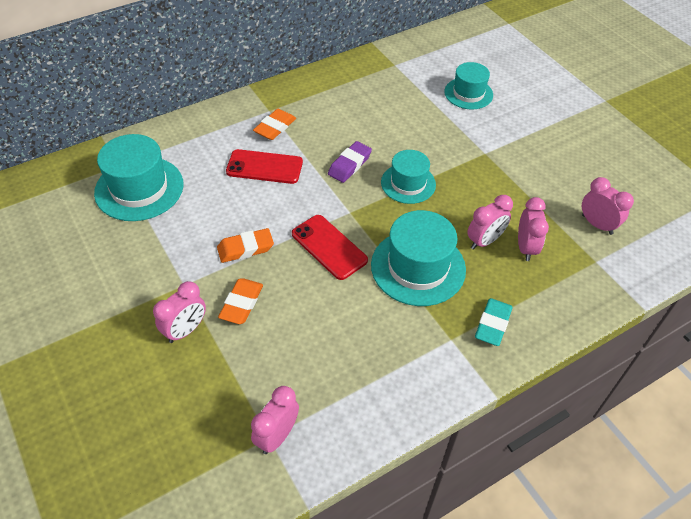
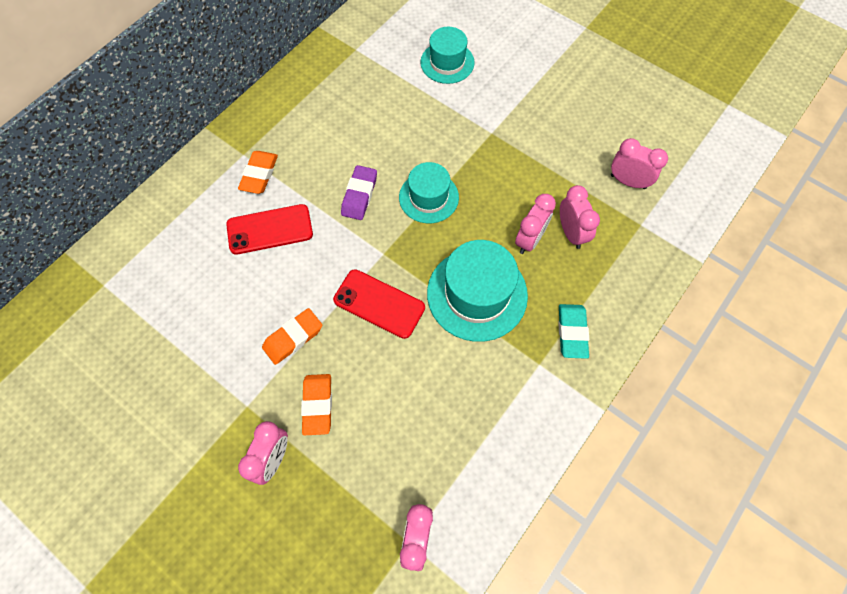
camera: 20 degrees left, 15 degrees up
turquoise hat [94,134,183,221] -> none

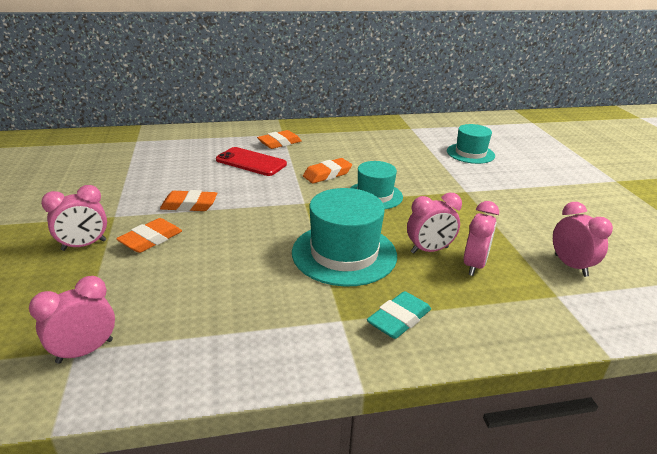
camera: 40 degrees right, 35 degrees down
red phone [333,269,425,339] -> none
purple eraser [341,165,377,220] -> orange eraser [303,158,352,183]

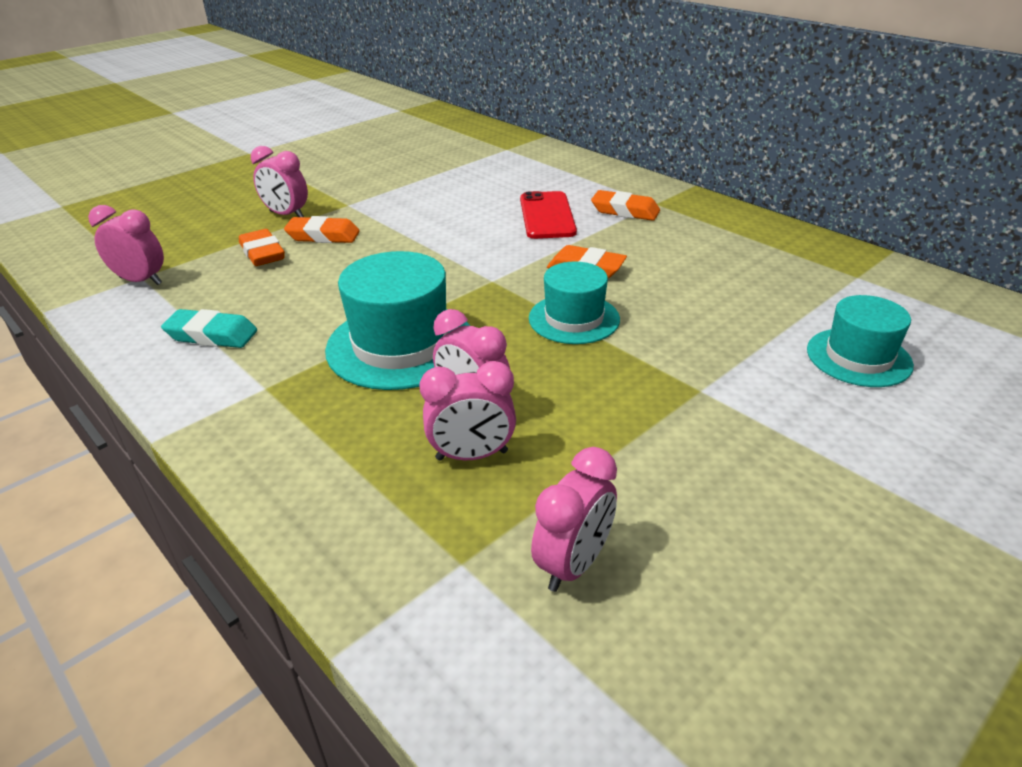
camera: 60 degrees right, 5 degrees up
orange eraser [160,190,217,211] -> orange eraser moved to [239,229,285,266]
turquoise eraser [367,291,431,339] -> turquoise eraser moved to [161,309,257,348]

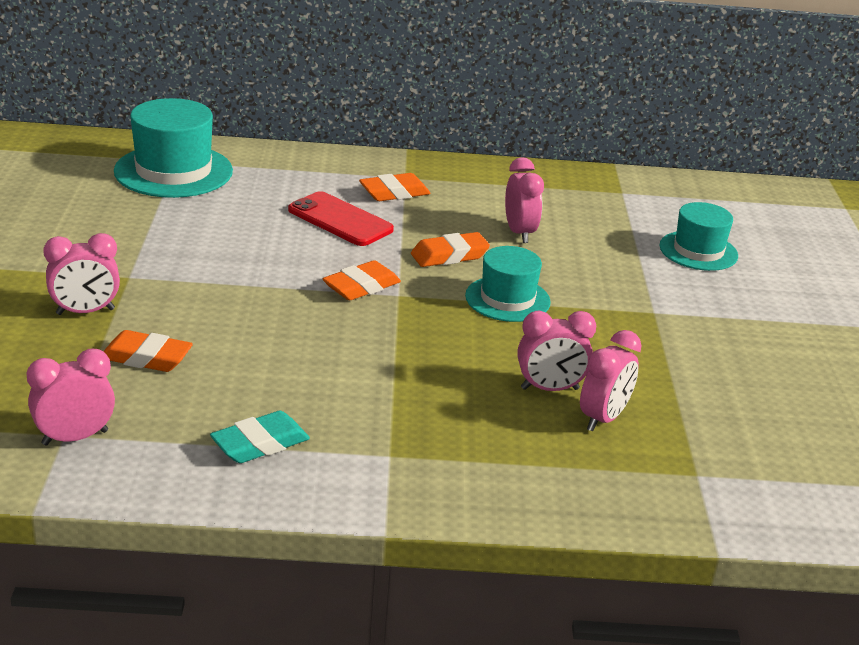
camera: 50 degrees left, 5 degrees down
orange eraser [284,216,360,243] -> orange eraser moved to [323,260,401,300]
turquoise hat [325,251,470,390] -> turquoise hat moved to [114,98,233,198]
pink clock [531,447,617,592] -> pink clock moved to [505,157,544,243]

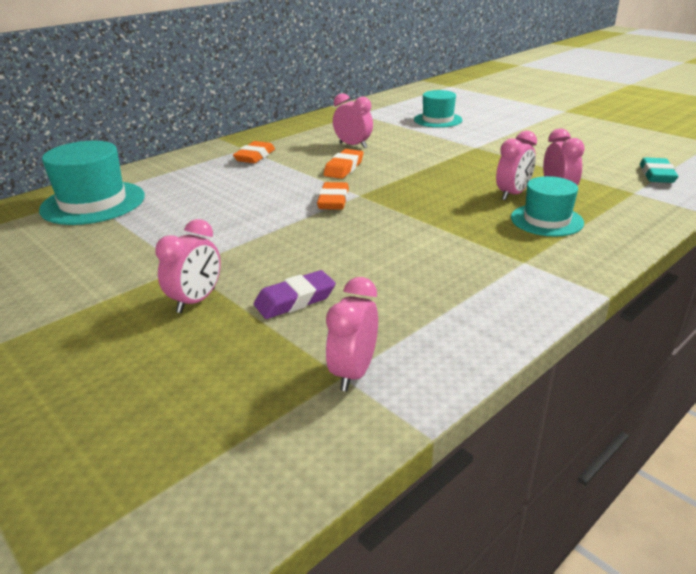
camera: 40 degrees left, 0 degrees up
orange eraser [103,330,193,372] -> purple eraser [254,270,336,319]
turquoise eraser [210,411,310,463] -> turquoise eraser moved to [640,157,678,183]
red phone [288,191,394,246] -> none
turquoise hat [465,246,551,322] -> turquoise hat moved to [511,176,584,237]

